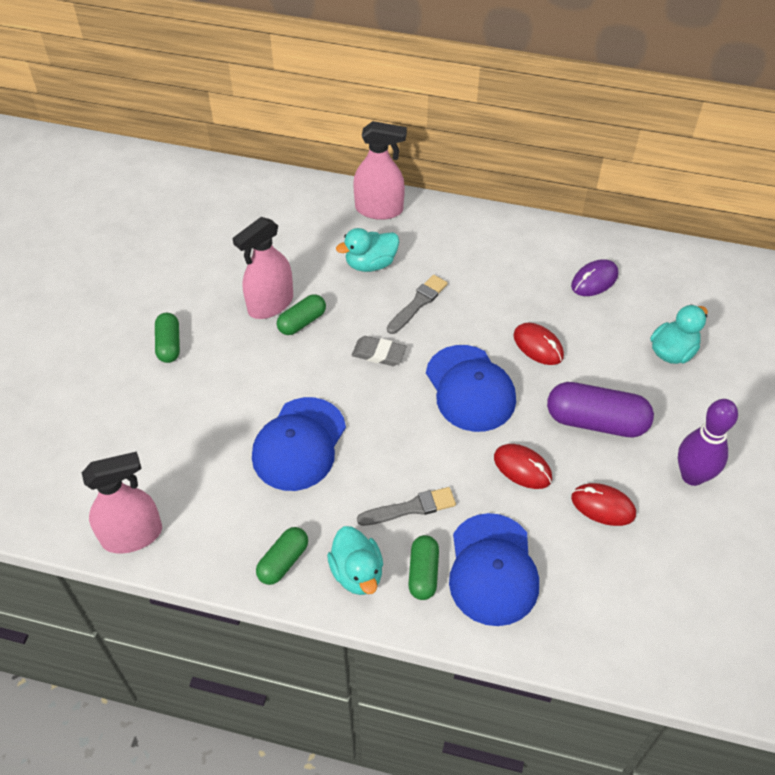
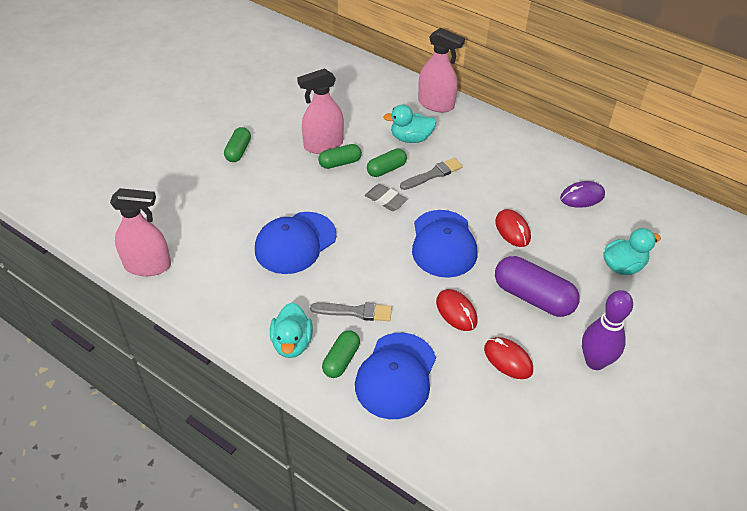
camera: 20 degrees right, 5 degrees down
green capsule [256,527,308,585] -> green capsule moved to [367,149,407,177]

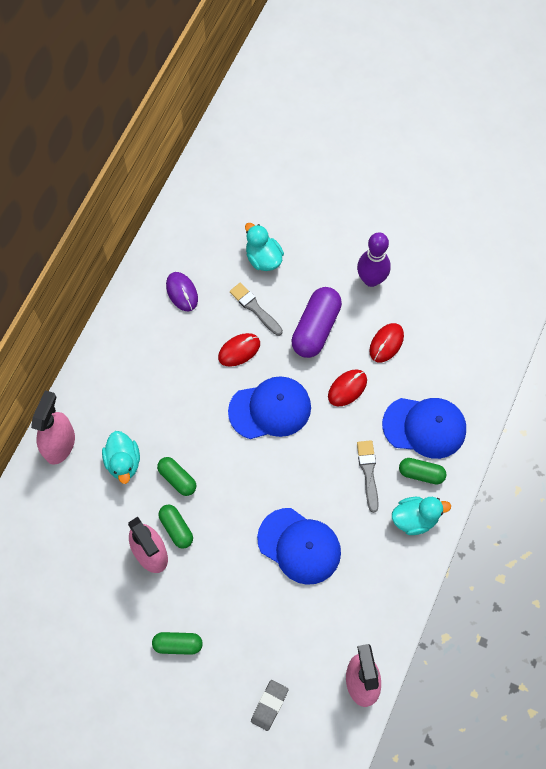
camera: 100 degrees left, 20 degrees up
grey eraser [365,184,408,211] -> grey eraser moved to [251,680,288,731]
grey brush [400,158,463,190] -> grey brush moved to [230,283,283,336]

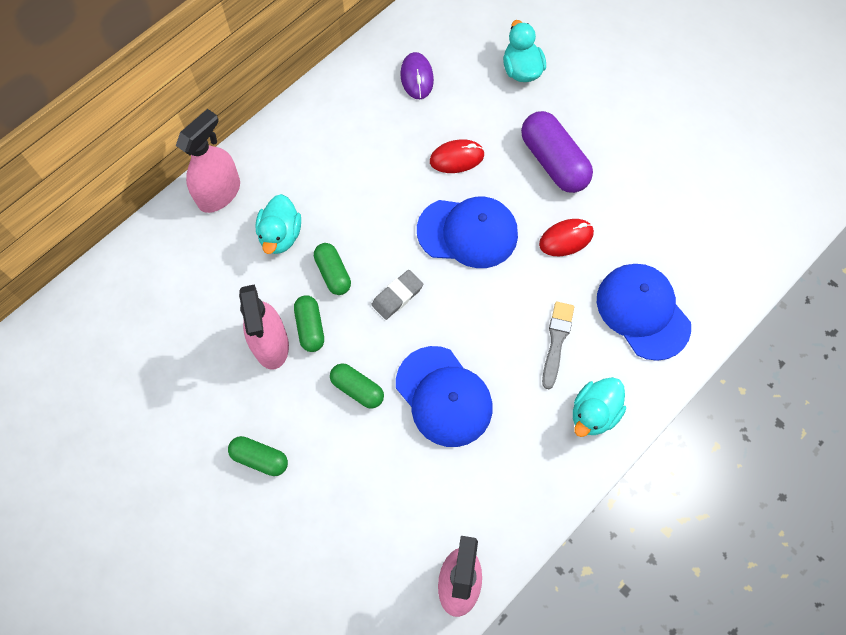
camera: 20 degrees right, 0 degrees up
grey brush [230,283,283,336] -> none
grey eraser [251,680,288,731] -> grey eraser moved to [371,270,423,320]
purple capsule [292,287,342,358] -> purple capsule turned 75 degrees counterclockwise [521,111,593,193]
purple bowling pin [357,232,391,287] -> none
red mouse [369,323,404,362] -> none
blue cap [382,398,466,459] -> blue cap turned 150 degrees counterclockwise [597,264,691,361]
turquoise duck [392,497,451,535] -> turquoise duck turned 120 degrees clockwise [573,377,626,437]
green capsule [399,458,447,484] -> green capsule moved to [330,363,384,409]

